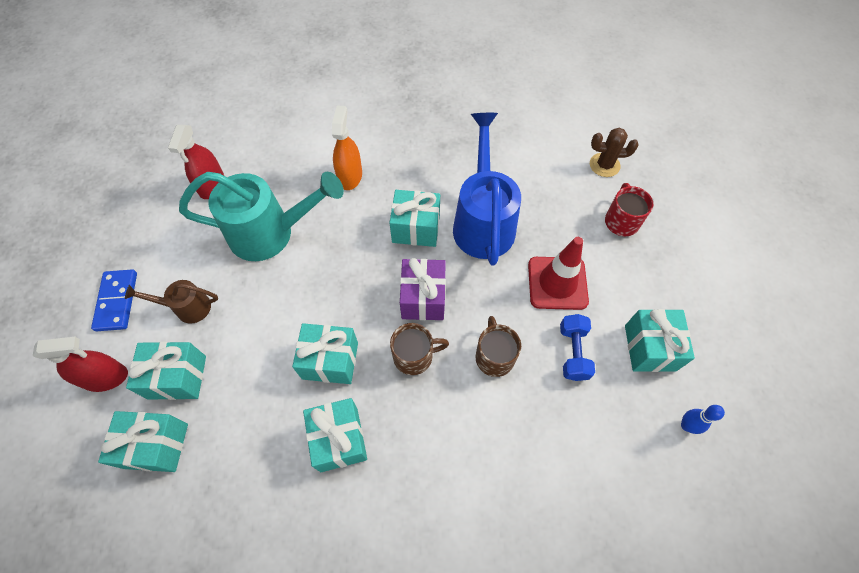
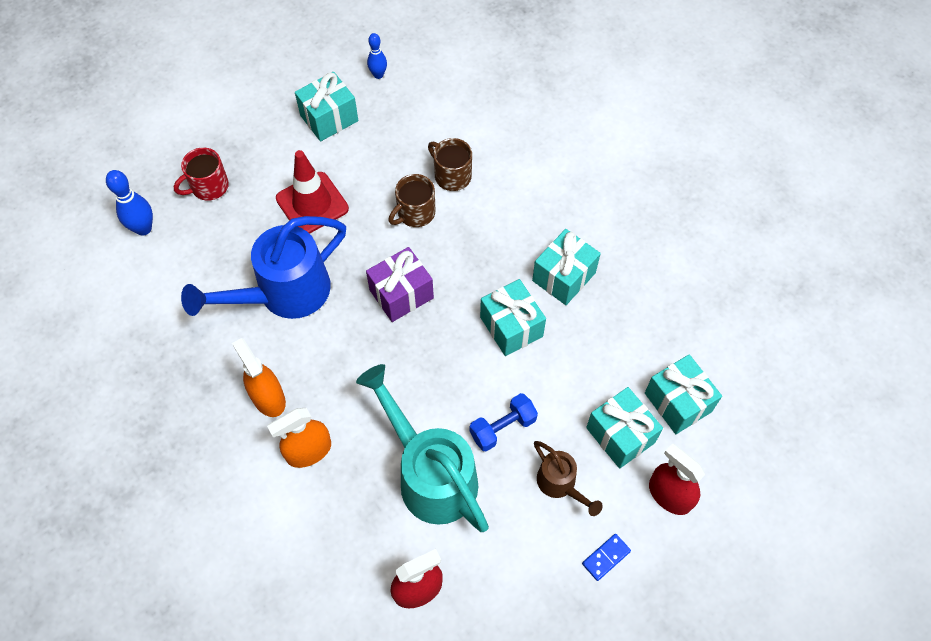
camera: 125 degrees left, 0 degrees up
blue domino [91,270,137,331] -> blue domino [582,534,631,581], size x0.61
turquoise gift [390,190,440,247] -> none
brown mug [390,323,449,375] -> brown mug moved to [428,138,472,191]
blue dumbbell [560,314,595,381] -> blue dumbbell moved to [470,393,538,451]
brown cactus [590,128,639,177] -> blue bowling pin [106,170,153,236]
none -> orange spray bottle [232,338,286,417]

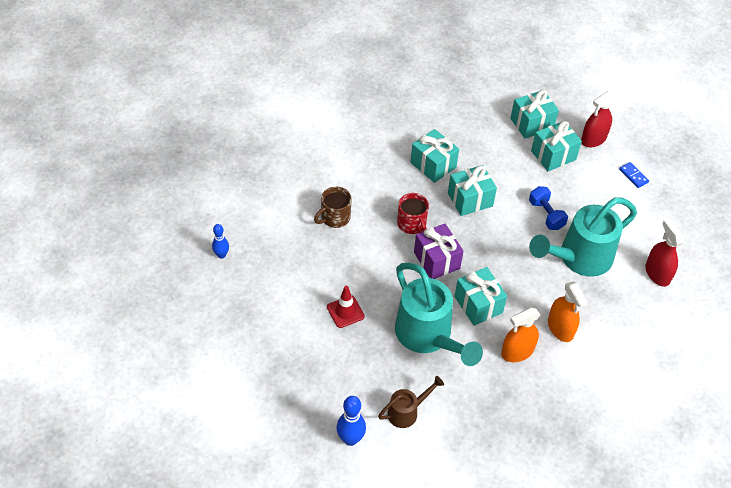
camera: 85 degrees left, 10 degrees down
red mug [174,147,229,201] -> red mug moved to [397,193,429,234]
blue watering can [181,216,346,319] -> turquoise watering can [395,263,483,366]
red traffic cone [276,150,349,234] -> red traffic cone [327,286,365,328], size x0.64
turquoise gift [295,72,359,141] -> turquoise gift moved to [454,267,507,326]
brown mug [389,174,435,227] -> none
brown watering can [534,441,603,516] -> brown watering can moved to [378,376,444,428]

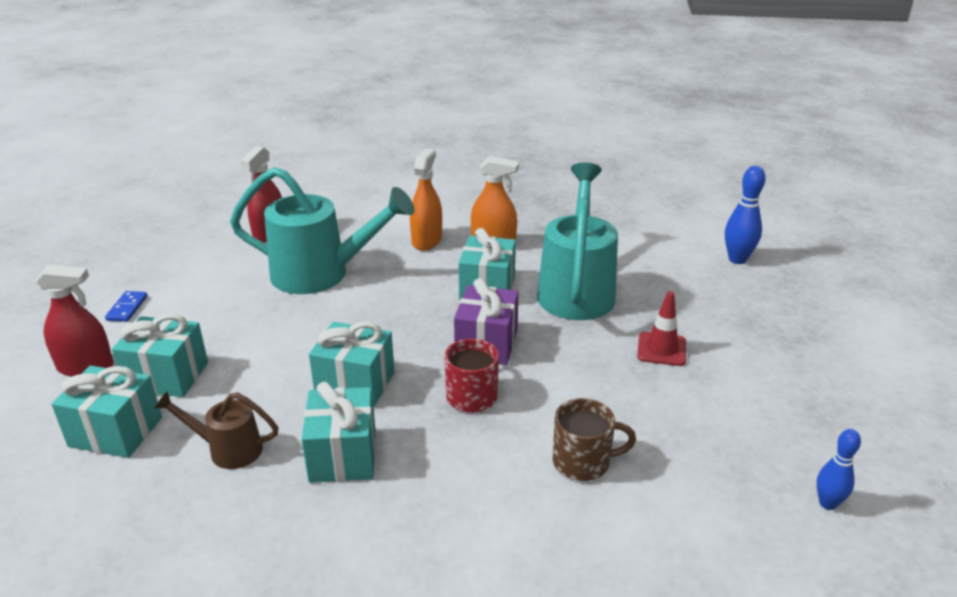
camera: 140 degrees left, 20 degrees down
brown watering can [378,376,444,428] -> brown watering can moved to [153,391,278,469]
blue dumbbell [529,186,568,230] -> none

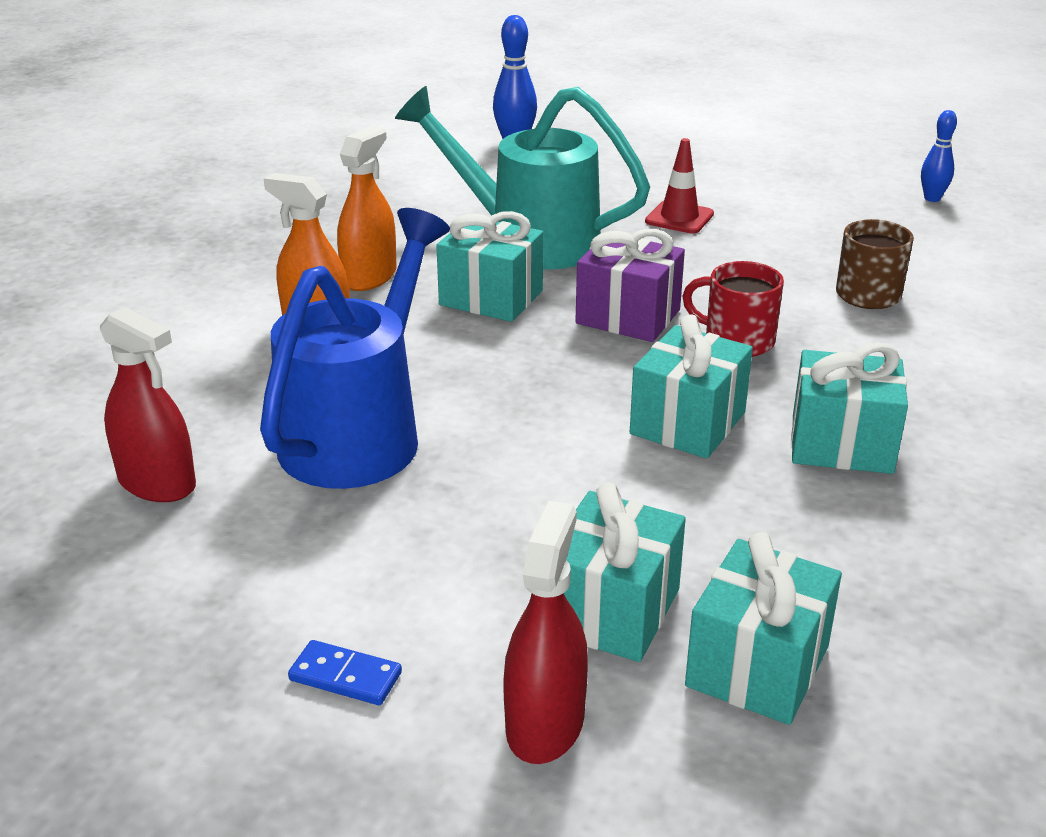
camera: 75 degrees left, 0 degrees up
brown watering can [153,391,278,469] -> none
turquoise watering can [230,167,415,294] -> blue watering can [260,208,450,489]

